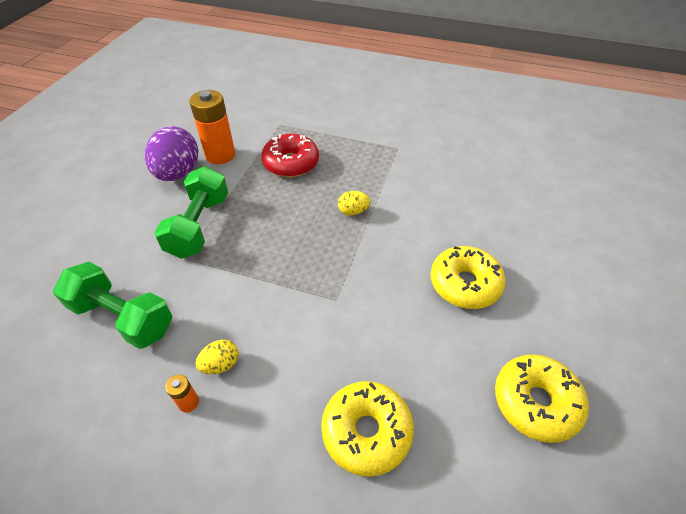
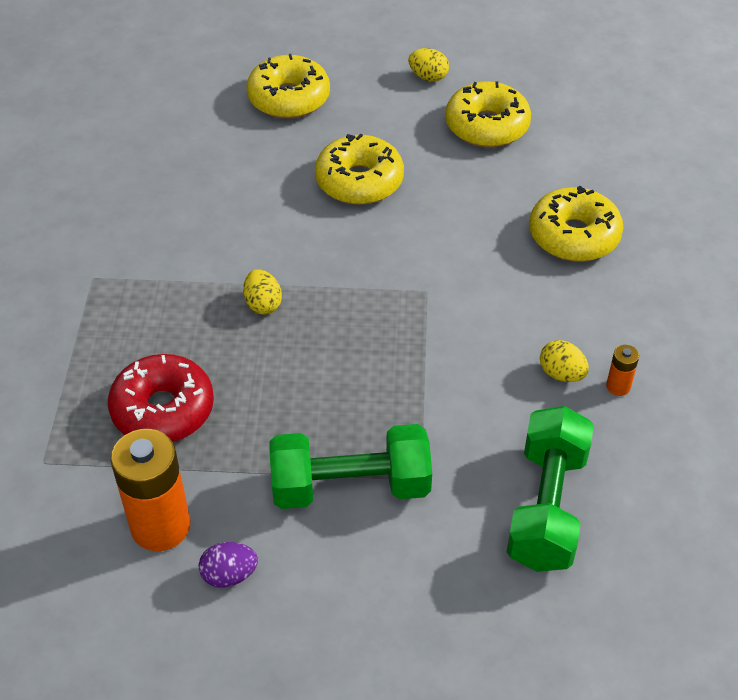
camera: 105 degrees left, 0 degrees up
purple egg [145,126,198,181] -> purple egg [199,542,258,588], size x0.47
none -> yellow donut [246,54,330,119]
none -> yellow egg [408,48,449,82]

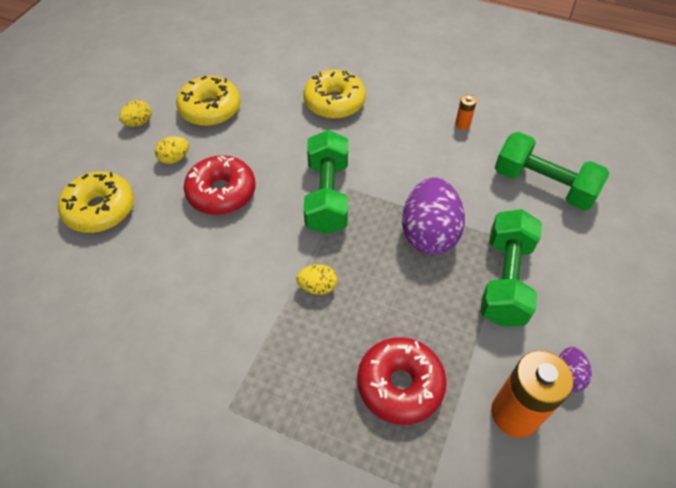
camera: 70 degrees left, 5 degrees up
yellow donut [315,134,404,205] -> red donut [184,155,255,215]
yellow egg [540,340,589,382] -> yellow egg moved to [155,136,189,164]
none -> green dumbbell [304,130,348,234]
none -> purple egg [402,178,465,255]

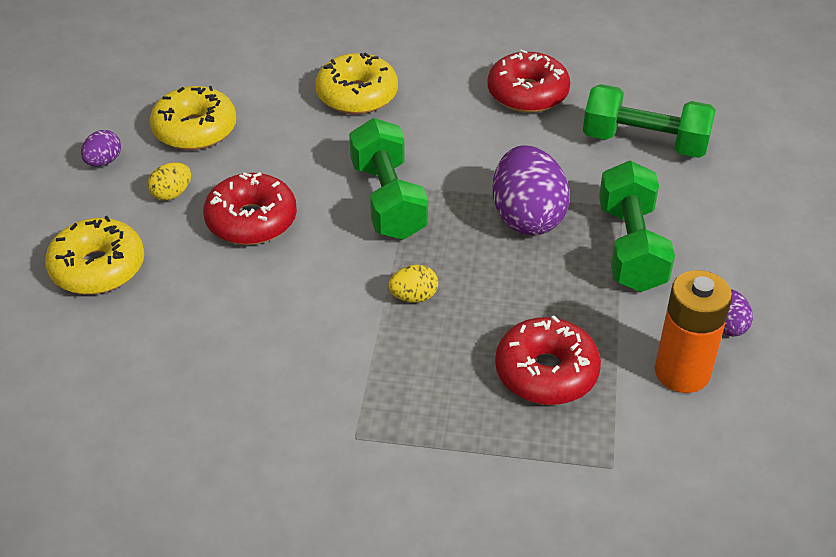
camera: 15 degrees left, 10 degrees down
yellow egg [119,100,152,127] -> purple egg [81,130,121,166]
orange battery [455,95,477,130] -> red donut [488,49,570,113]

